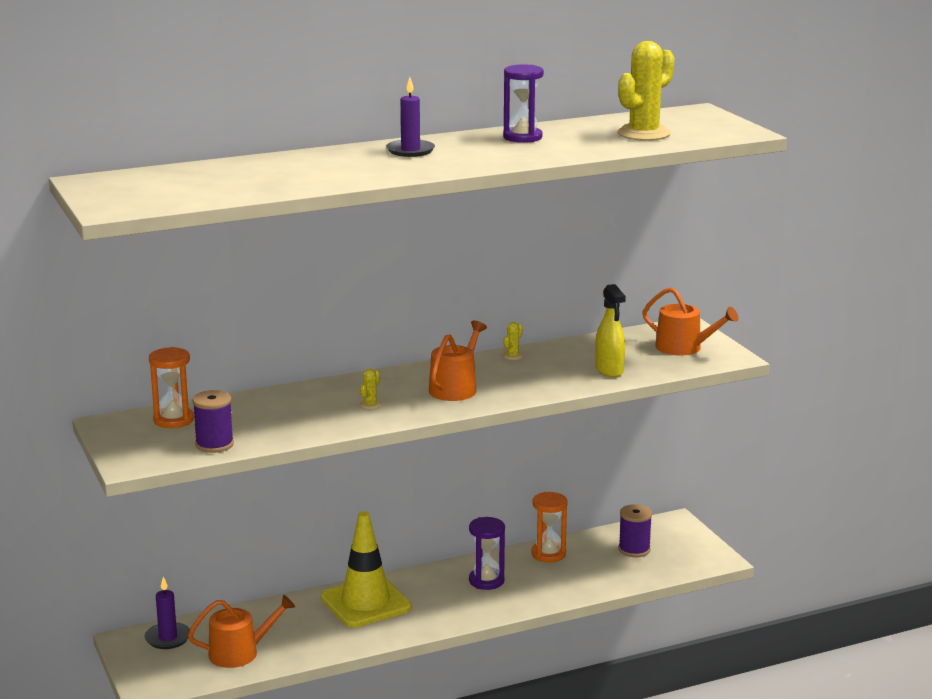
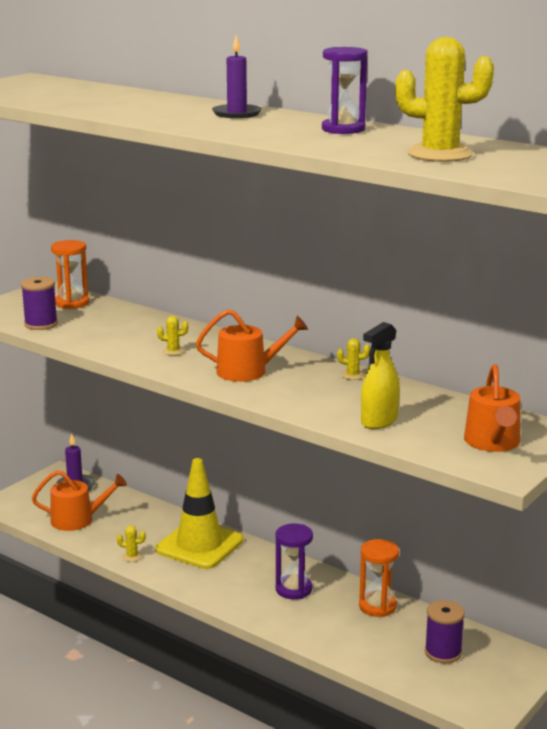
camera: 60 degrees right, 0 degrees up
orange watering can [188,595,295,668] -> orange watering can turned 45 degrees counterclockwise [32,470,127,531]
none -> yellow cactus [117,525,146,562]

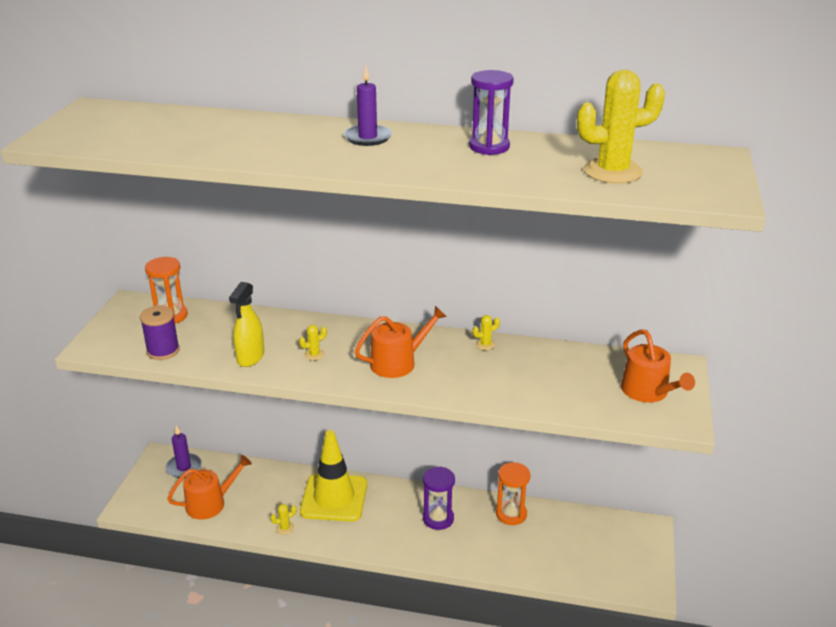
camera: 25 degrees left, 10 degrees up
yellow spray bottle [361,322,400,429] -> yellow spray bottle moved to [229,282,264,367]
purple spool [425,600,465,663] -> none

